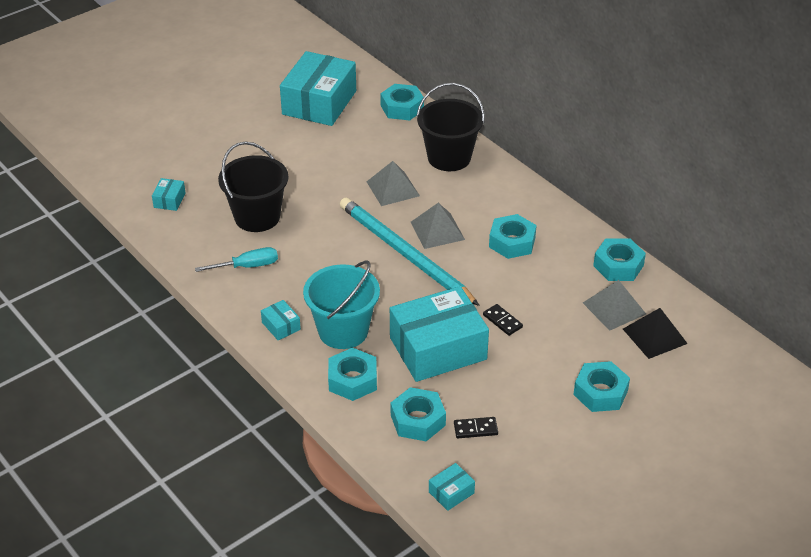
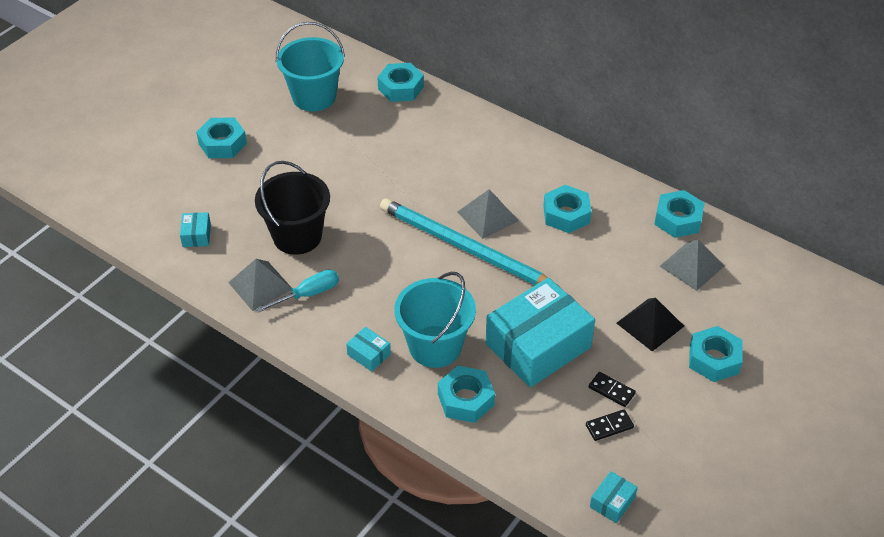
camera: 15 degrees left, 5 degrees up
turquoise box [280,51,356,126] -> turquoise bucket [276,22,345,111]
grey pyramid [367,161,420,206] -> grey pyramid moved to [228,259,292,311]
turquoise nut [391,387,446,441] -> turquoise nut moved to [196,117,247,158]
black bucket [416,83,485,171] -> none
black domino [483,304,523,336] -> black domino moved to [589,372,636,407]
black pyramid [623,308,688,359] -> black pyramid moved to [617,298,684,352]

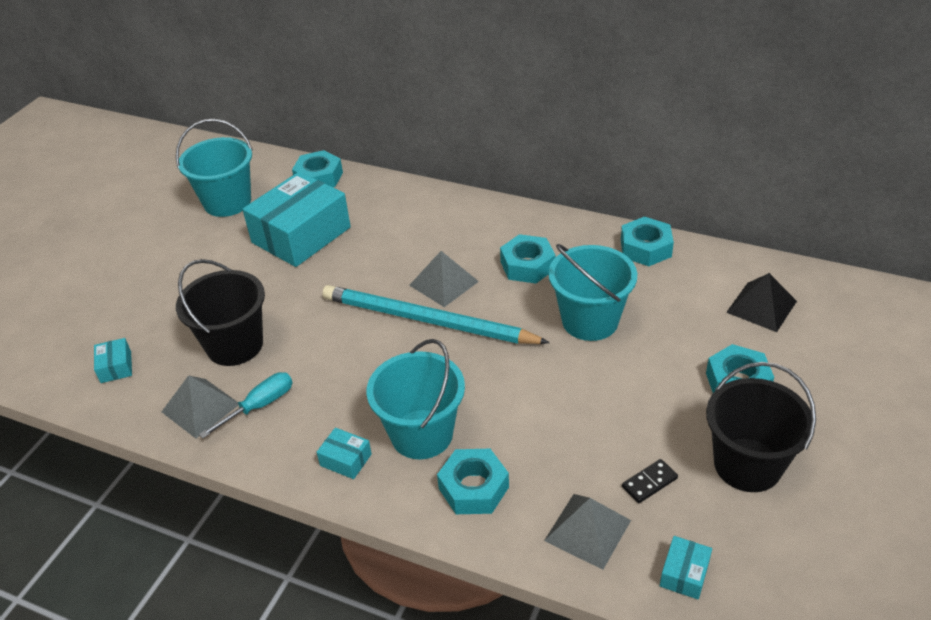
camera: 10 degrees left, 5 degrees down
turquoise nut [196,117,247,158] -> none
turquoise box [486,278,595,387] -> turquoise box moved to [242,172,351,267]
black domino [589,372,636,407] -> none
black pyramid [617,298,684,352] -> black pyramid moved to [726,273,797,332]
grey pyramid [659,239,724,291] -> grey pyramid moved to [544,494,631,570]
none -> turquoise bucket [549,244,637,341]
none -> black bucket [706,362,816,492]

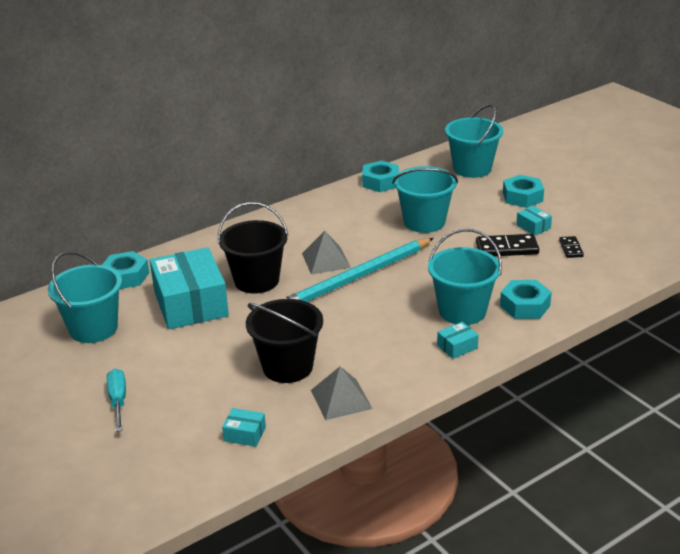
camera: 60 degrees left, 10 degrees down
turquoise screwdriver [199,372,293,438] -> turquoise screwdriver moved to [107,369,126,432]
turquoise nut [500,234,555,284] -> none
grey pyramid [544,494,631,570] -> none
turquoise box [660,536,712,600] -> turquoise box moved to [516,206,552,236]
black bucket [706,362,816,492] -> black bucket moved to [218,202,288,294]
black pyramid [726,273,797,332] -> turquoise bucket [445,104,503,178]
none -> black domino [476,234,539,256]

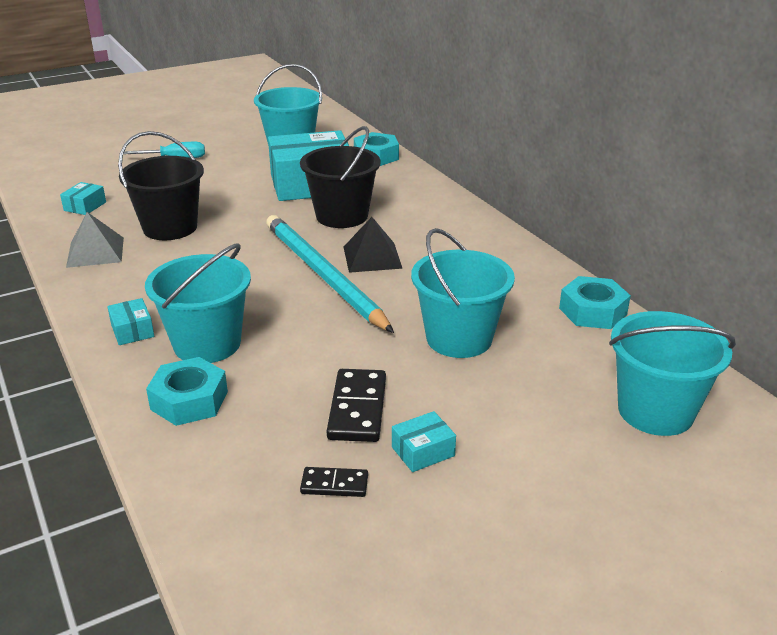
camera: 95 degrees right, 0 degrees up
grey pyramid [302,231,351,275] -> black pyramid [343,217,403,273]
turquoise nut [503,175,544,208] -> none

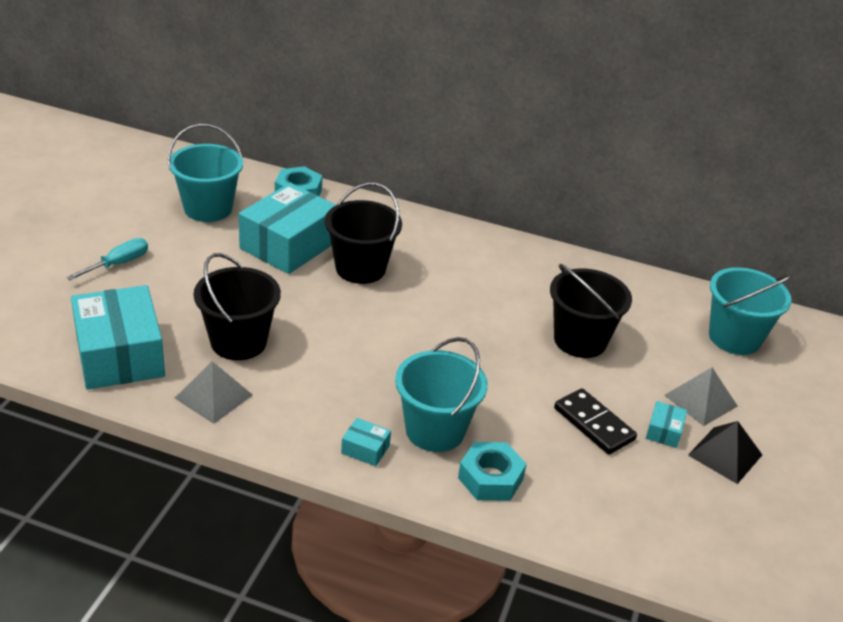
camera: 45 degrees left, 5 degrees up
turquoise box [60,182,106,215] -> turquoise box [71,285,165,390], size x2.45
turquoise pencil [266,215,394,333] -> none
black domino [300,467,368,497] -> none
black pyramid [343,217,403,273] -> black pyramid moved to [688,421,762,484]
turquoise bucket [411,228,515,358] -> black bucket [550,264,632,358]
turquoise nut [559,276,631,329] -> none
none -> grey pyramid [664,367,738,426]

